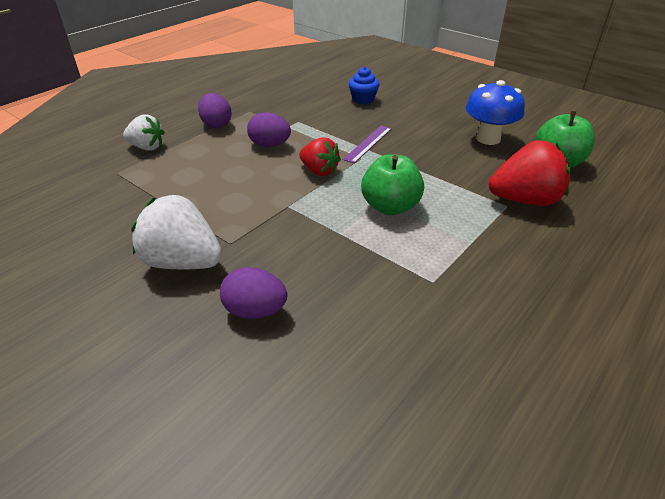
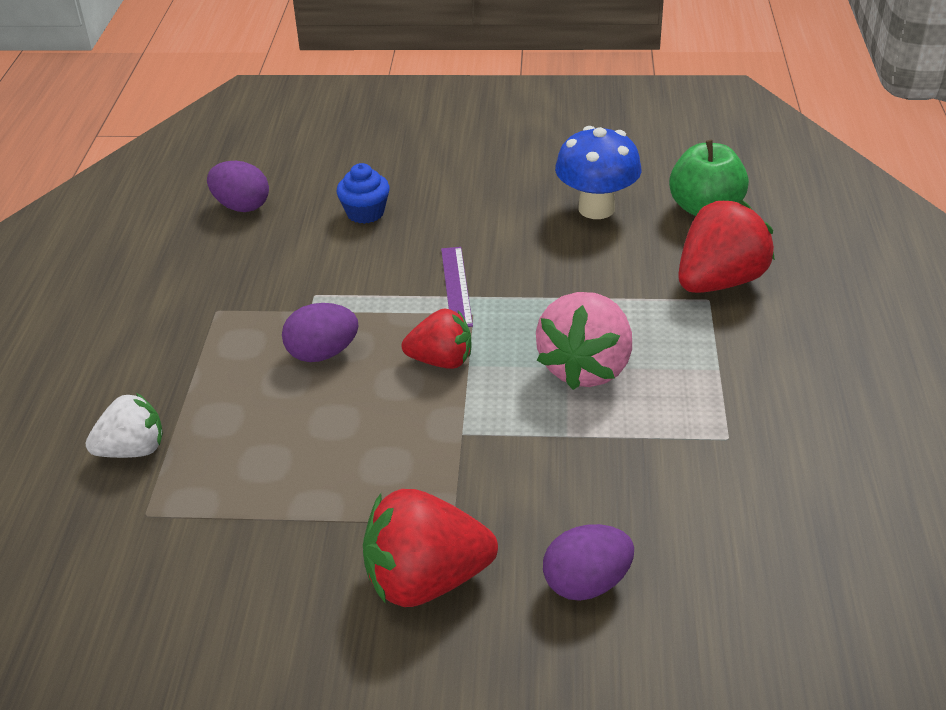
camera: 35 degrees left, 0 degrees up
white strawberry [131,195,222,270] -> red strawberry [363,489,498,607]
purple egg [198,93,232,129] -> purple egg moved to [207,161,269,212]
green apple [361,154,424,215] -> pink strawberry [536,292,632,390]

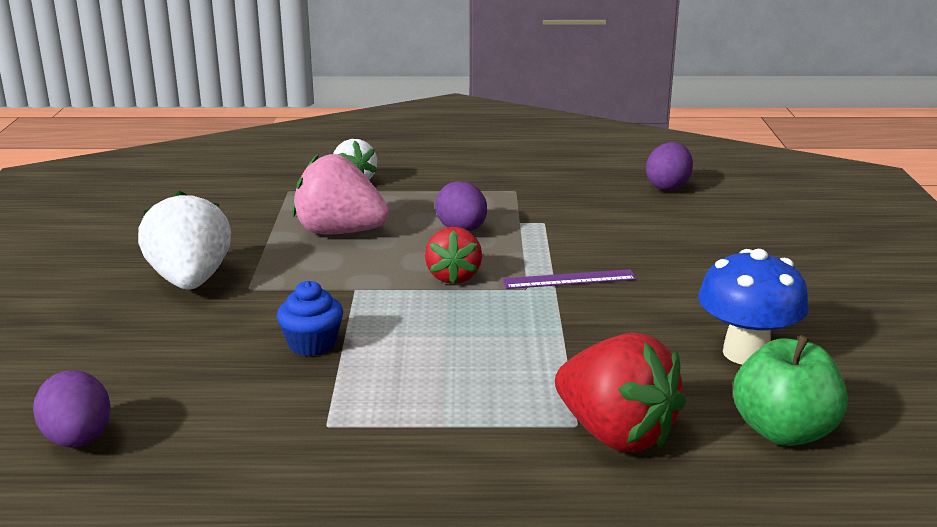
camera: 85 degrees right, 15 degrees down
blue cupcake [336,163,390,224] -> blue cupcake moved to [277,281,343,356]
red strawberry [363,489,498,607] -> white strawberry [138,190,231,290]
pink strawberry [536,292,632,390] -> pink strawberry moved to [292,154,389,234]
purple egg [543,524,634,601] -> purple egg moved to [33,370,111,448]

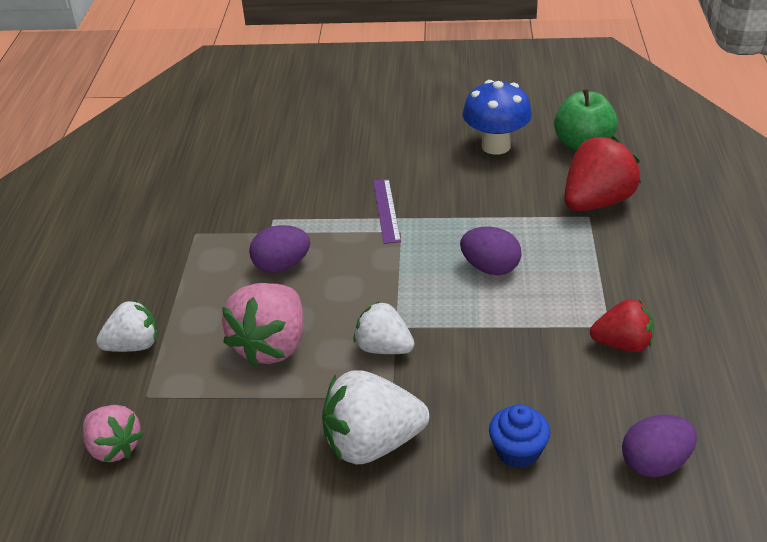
camera: 85 degrees left, 15 degrees up
blue cupcake [277,281,343,356] -> blue cupcake moved to [489,404,550,469]
red strawberry [425,227,482,284] -> red strawberry moved to [590,299,654,352]
purple egg [646,142,693,190] -> purple egg moved to [460,226,521,275]
none -> pink strawberry [83,405,143,462]
none -> white strawberry [353,301,415,354]

